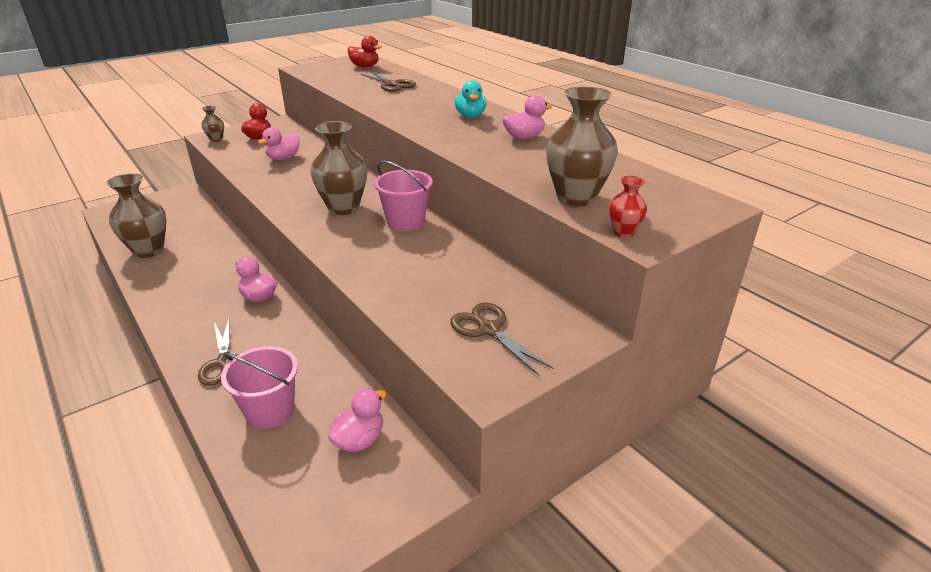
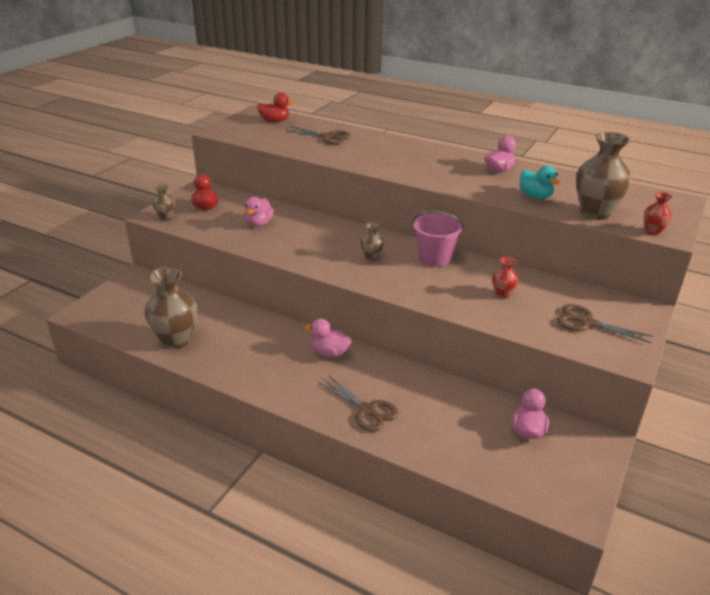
camera: 25 degrees left, 0 degrees up
pink bucket [221,346,298,429] -> none
brown vase [310,121,367,215] -> brown vase [361,222,384,261], size x0.49
turquoise duck [454,80,486,118] -> turquoise duck moved to [519,166,560,199]
none -> red vase [492,257,519,298]

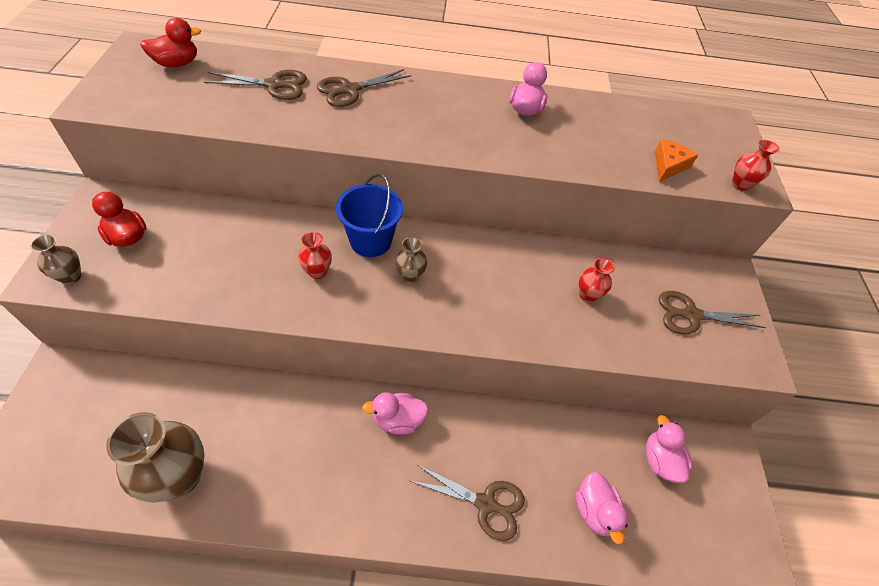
camera: 30 degrees left, 20 degrees up
pink duck [244,197,274,227] -> pink duck moved to [576,472,628,545]
pink bucket [412,211,464,267] -> none
turquoise duck [519,166,560,199] -> none
brown vase [576,132,631,220] -> orange cheese [654,139,698,182]
none -> red vase [298,232,332,279]
none -> brown scissors [317,69,411,107]
none -> blue bucket [336,173,403,257]

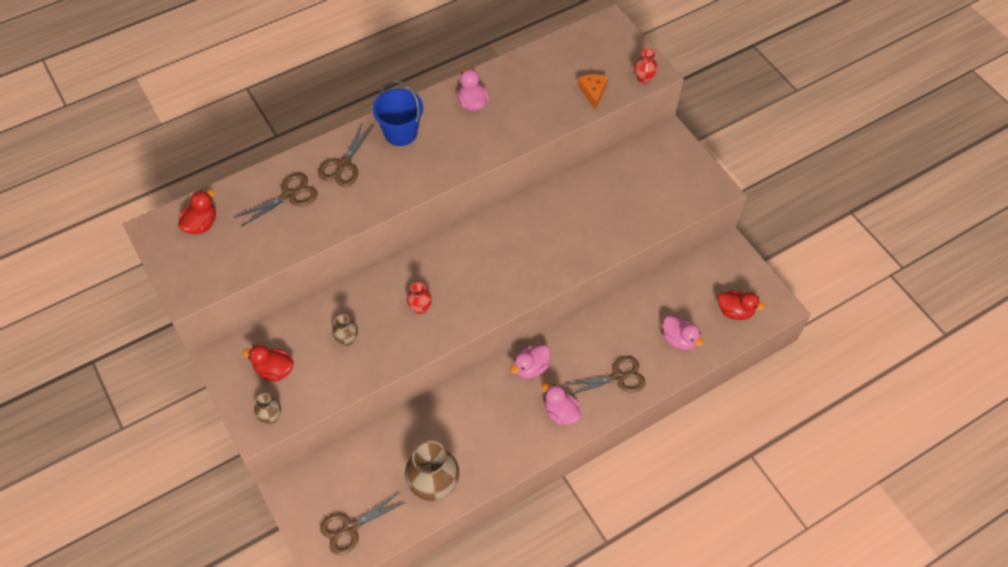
camera: 30 degrees left, 5 degrees up
blue bucket [336,173,403,257] -> blue bucket moved to [372,81,423,146]
brown vase [395,237,427,283] -> brown vase moved to [332,314,358,346]
red vase [579,258,615,302] -> none
pink duck [646,415,692,483] -> pink duck moved to [542,384,581,425]
brown scissors [659,291,766,335] -> brown scissors moved to [320,492,406,555]
none -> red duck [718,290,765,320]

